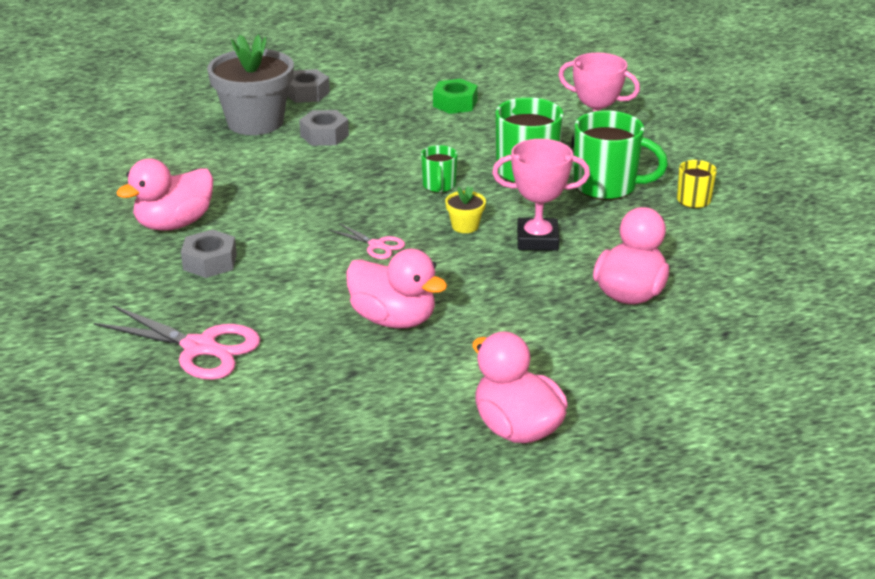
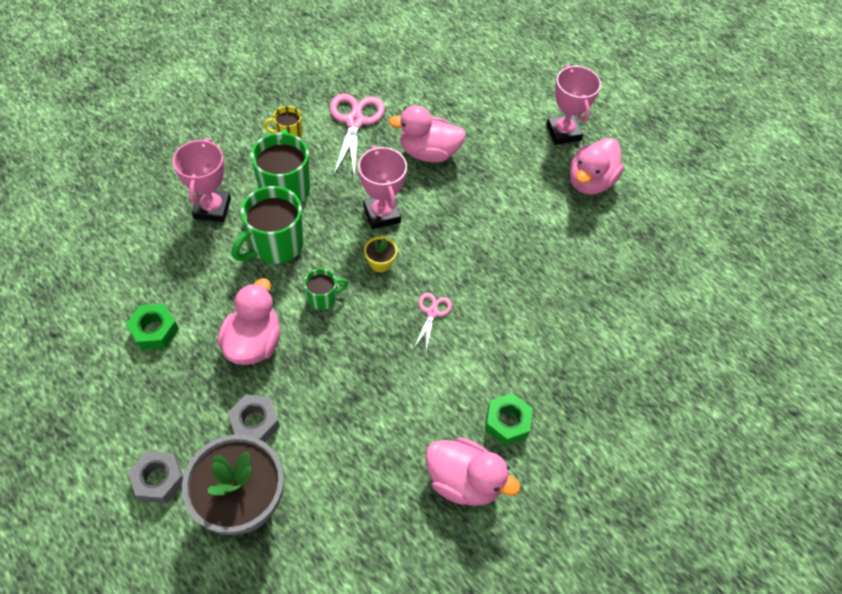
camera: 115 degrees left, 25 degrees up
pink scissors [94,305,260,380] -> pink scissors moved to [330,93,385,178]
grey nut [181,229,237,278] -> green nut [485,393,533,446]
pink duck [346,249,447,328] -> pink duck moved to [217,278,280,365]
none -> pink trophy [546,65,601,145]

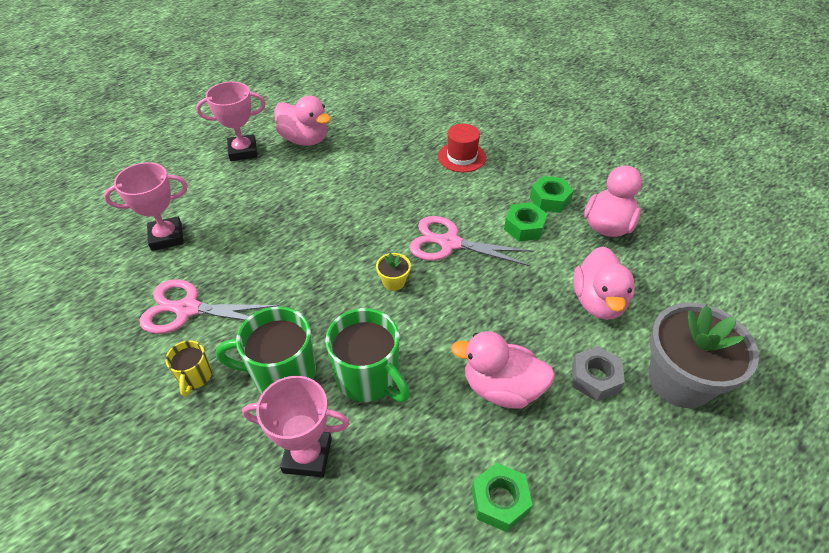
camera: 85 degrees left, 10 degrees down
grey nut [128,451,183,503] -> none
green mug [304,269,349,310] -> none
pink trophy [358,145,407,229] -> pink trophy moved to [104,162,188,251]
pink duck [389,106,466,163] -> pink duck moved to [573,246,635,320]
pink scissors [414,293,452,350] -> pink scissors [409,216,534,266], size x1.90
none -> red hat [438,124,486,172]
none -> green nut [504,203,548,241]

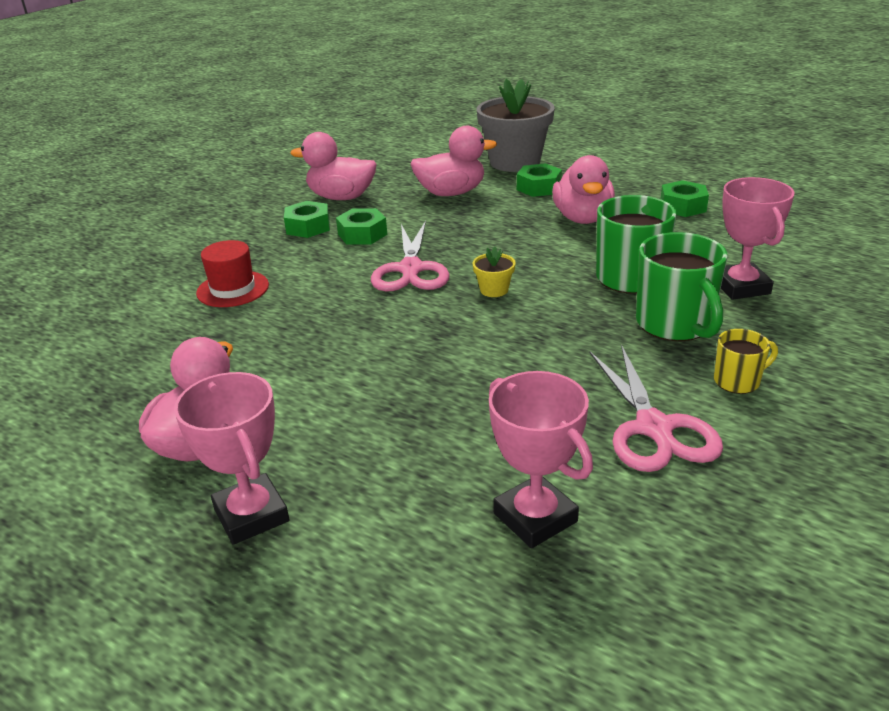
camera: 105 degrees left, 15 degrees down
grey nut [572,346,625,401] -> green nut [517,163,562,197]

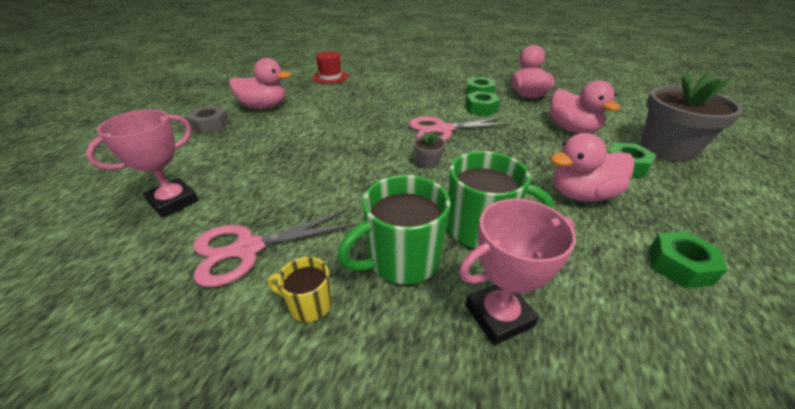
camera: 75 degrees right, 5 degrees up
pink trophy [174,372,289,545] -> grey nut [186,106,230,134]
red hat [196,240,269,307] -> red hat moved to [312,51,348,84]
yellow flower pot [472,246,516,297] -> grey flower pot [413,131,446,169]
yellow mug [714,329,778,394] -> yellow mug turned 135 degrees clockwise [268,257,332,322]

